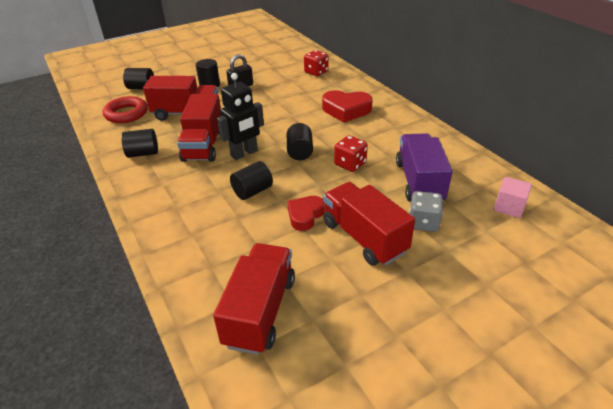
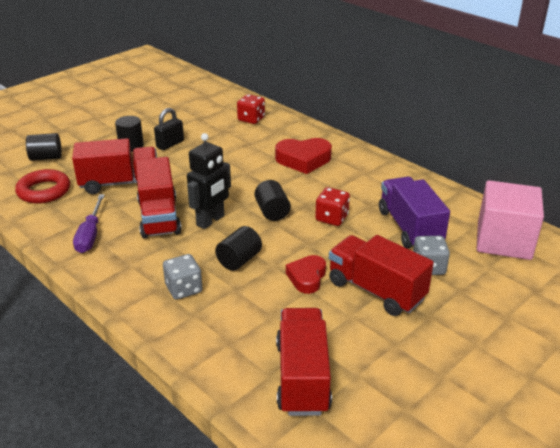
camera: 15 degrees left, 5 degrees down
black cylinder [121,129,158,158] -> purple screwdriver [73,195,105,253]
pink cube [494,177,532,218] -> pink cube [476,180,544,260], size x2.01
none -> grey dice [163,254,203,300]

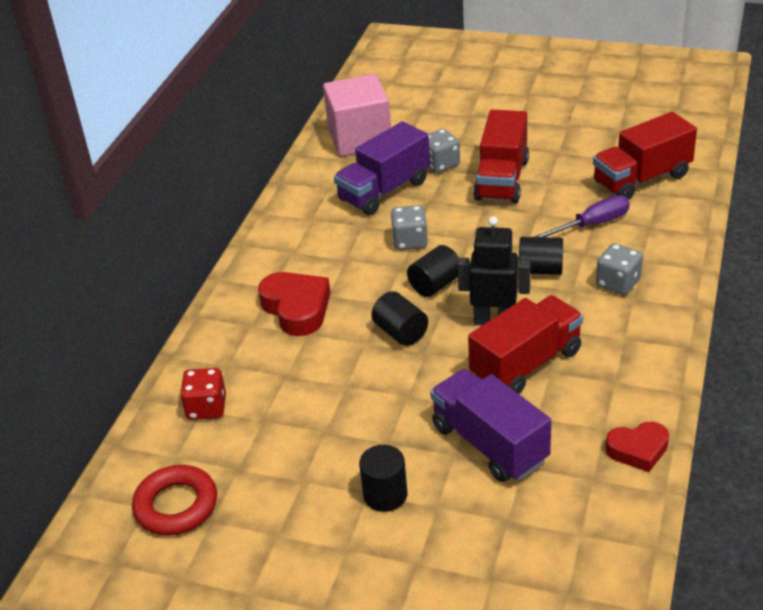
camera: 115 degrees left, 5 degrees up
red ring [15,169,70,204] -> red ring moved to [132,465,217,536]
black cylinder [26,133,62,161] -> black cylinder moved to [371,291,428,346]
red truck [72,138,157,194] -> purple truck [430,369,551,482]
purple screwdriver [73,195,105,253] -> purple screwdriver moved to [534,195,630,237]
black padlock [154,108,184,150] -> none
red heart [286,255,326,294] -> red heart moved to [605,422,669,472]
red dice [315,187,350,226] -> grey dice [391,205,428,250]

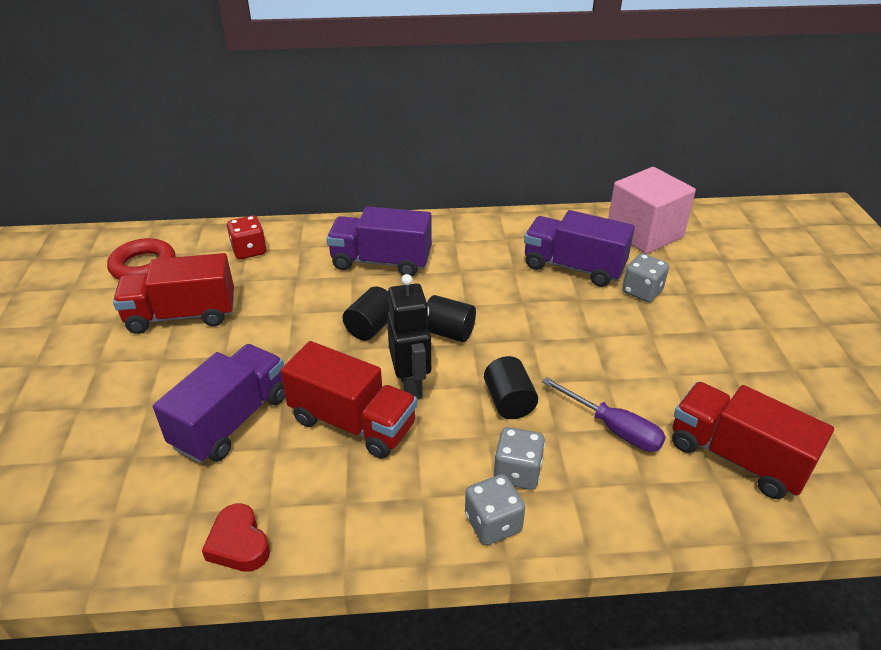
camera: 65 degrees right, 0 degrees up
red heart [258,272,331,336] -> purple truck [327,206,432,276]
black cylinder [359,445,407,512] -> none
grey dice [391,205,428,250] -> grey dice moved to [465,474,525,545]
red truck [473,110,529,203] -> red truck moved to [113,253,234,334]

